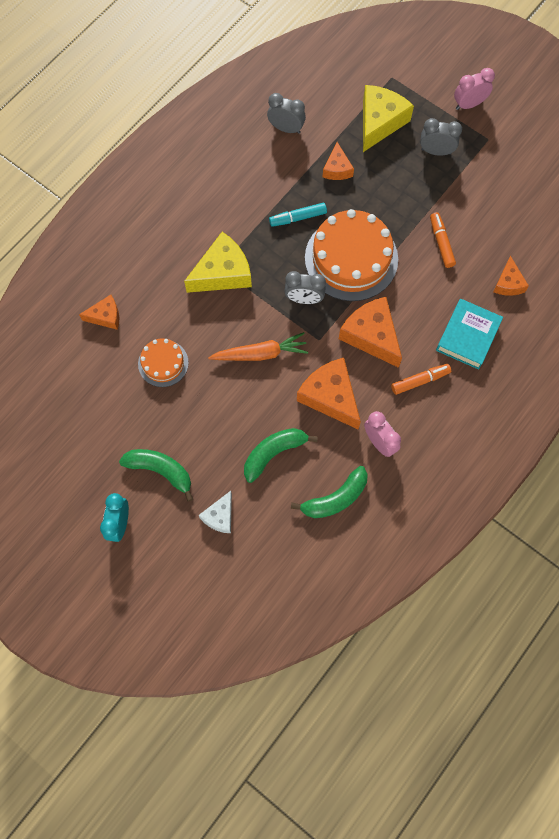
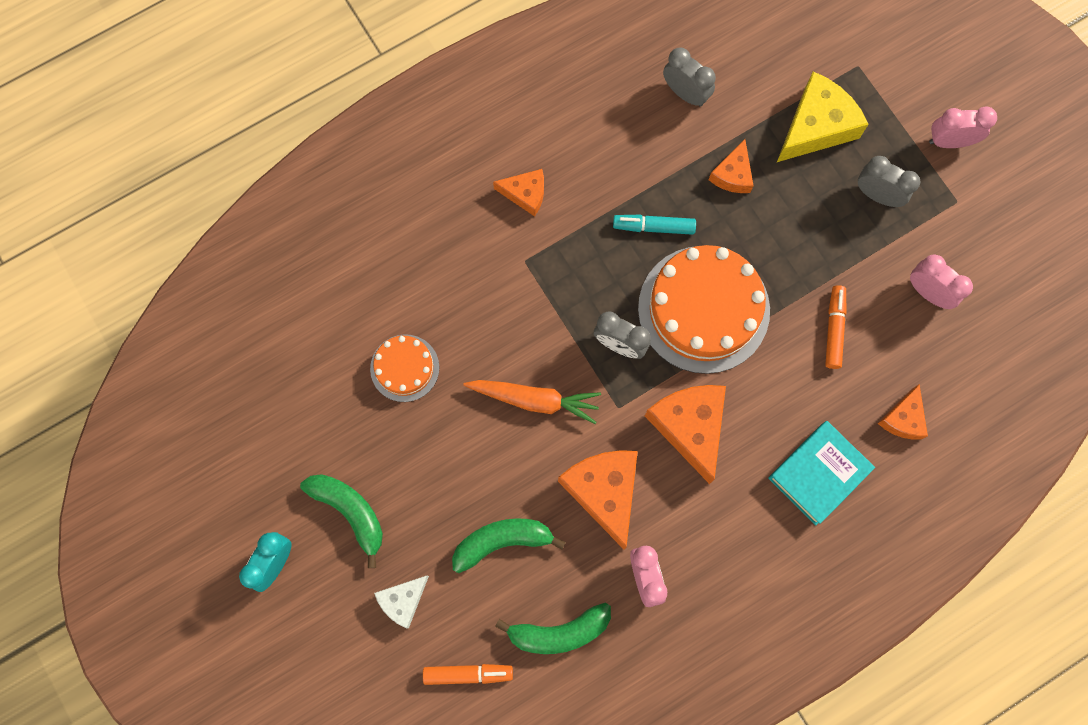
camera: 20 degrees right, 5 degrees up
orange cheese [79,295,119,330] -> orange cheese moved to [493,169,544,217]
yellow cheese [184,232,252,293] -> none
orange marker [391,364,451,395] -> orange marker moved to [423,664,513,685]
none -> pink clock [910,254,973,309]

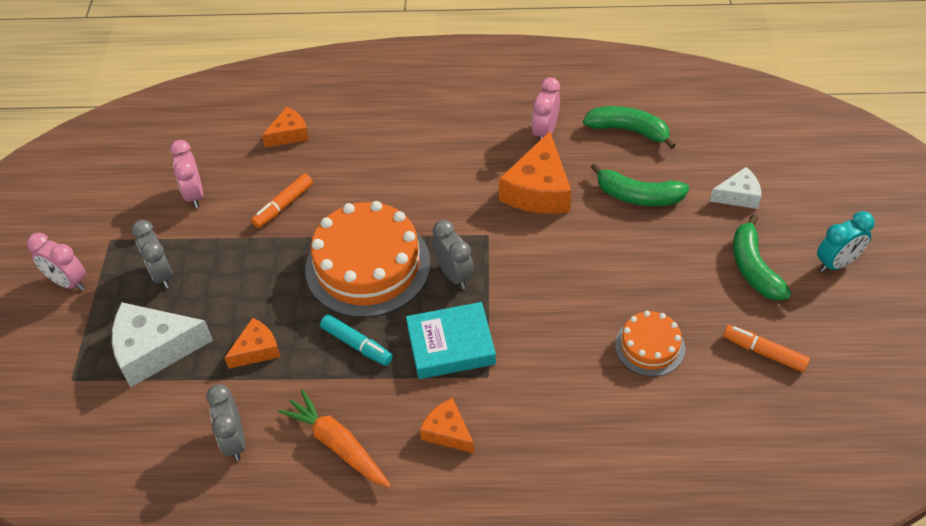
camera: 145 degrees left, 25 degrees down
orange marker [423,664,513,685] -> orange marker moved to [723,325,810,372]
orange carrot [463,380,601,424] -> orange carrot moved to [278,389,391,488]
orange cheese [645,385,726,484] -> none
turquoise book [768,421,875,525] -> turquoise book moved to [406,302,496,379]
yellow cheese [777,72,869,162] -> white cheese [112,302,213,387]

